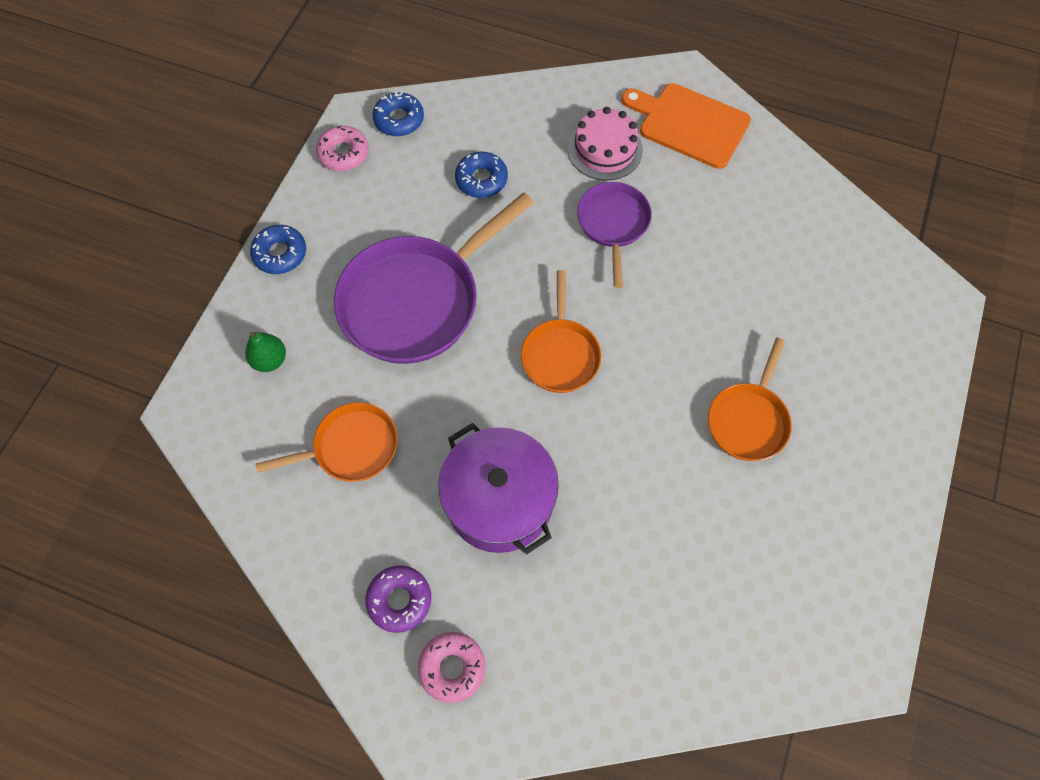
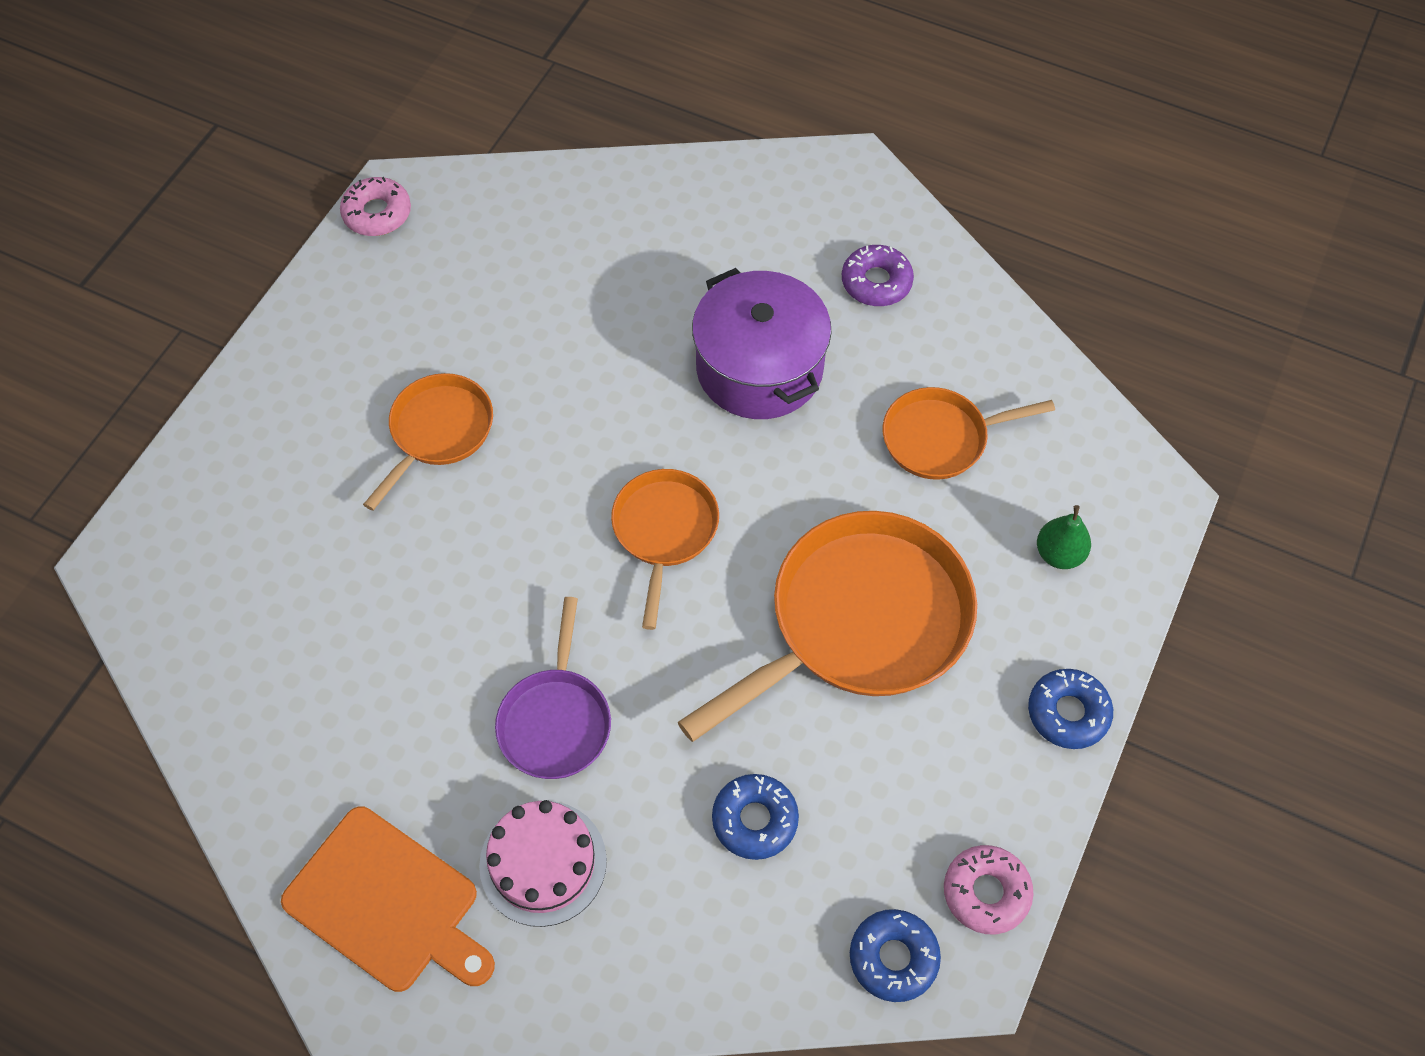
camera: 175 degrees left, 5 degrees down
purple pan [334,192,534,364] -> orange pan [678,511,977,742]
pink donut [418,632,485,703] -> pink donut moved to [340,177,411,236]

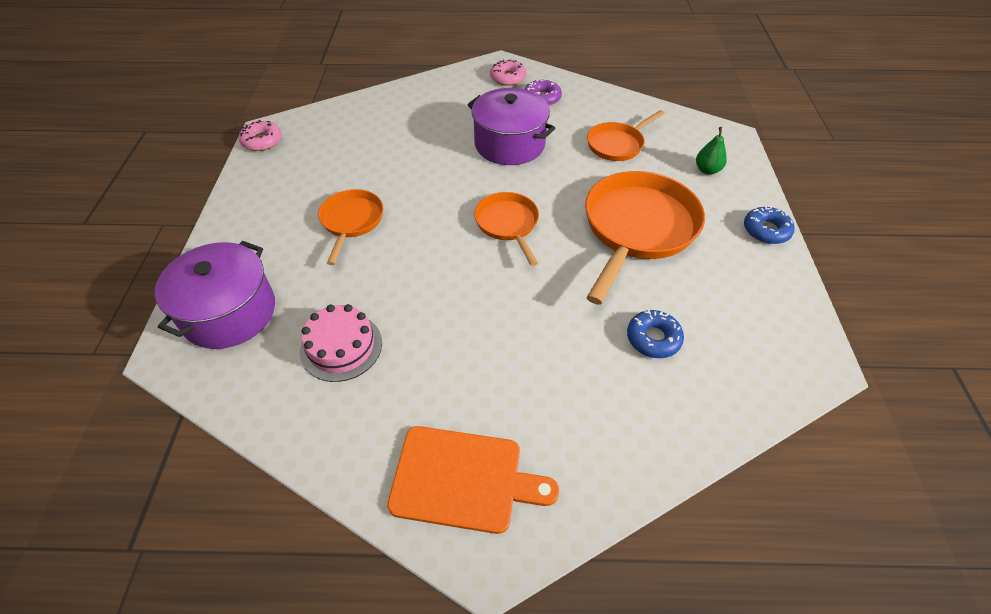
camera: 25 degrees left, 10 degrees down
pink cake [479,800,607,927] -> pink cake moved to [300,304,382,382]
purple pan [495,597,611,779] -> none
blue donut [850,909,941,1002] -> none
pink donut [944,845,1034,935] -> pink donut moved to [490,59,526,86]
none -> purple pot [155,241,275,349]

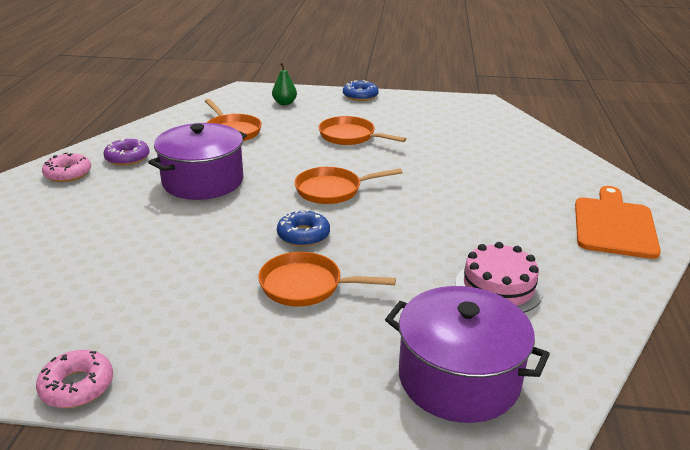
camera: 85 degrees left, 20 degrees down
orange pan [585,171,705,305] -> orange pan [319,116,406,145], size x0.55
blue donut [627,310,684,358] -> blue donut moved to [277,209,330,247]

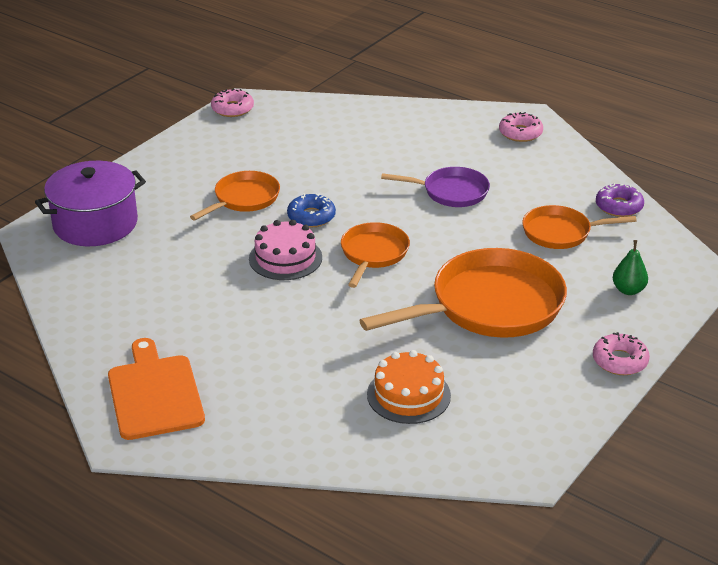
camera: 120 degrees right, 5 degrees up
purple donut [103,139,150,166] -> purple donut moved to [596,183,644,217]
purple pot [148,123,247,200] -> purple pan [381,167,490,207]
orange pan [319,116,406,145] -> orange pan [359,248,567,338], size x1.80
blue donut [343,80,379,101] -> pink donut [593,332,650,375]
pink cake [455,242,543,313] -> pink cake moved to [249,220,322,280]
orange cutting board [575,186,661,259] -> orange cutting board turned 150 degrees counterclockwise [108,338,205,440]
none -> orange cake [367,350,451,424]

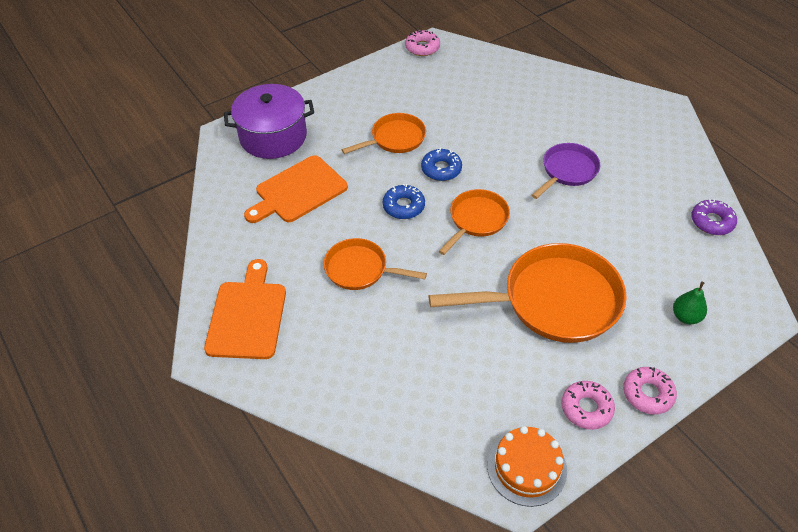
camera: 20 degrees right, 15 degrees up
pink cake [249,220,322,280] -> blue donut [383,184,425,219]
orange cake [367,350,451,424] -> orange cake moved to [487,426,567,507]
purple pan [381,167,490,207] -> purple pan turned 75 degrees counterclockwise [532,143,600,199]
pink donut [499,112,543,142] -> pink donut moved to [562,381,615,430]
orange pan [522,205,637,249] -> orange pan moved to [324,238,427,290]
none -> orange cutting board [244,155,348,223]

